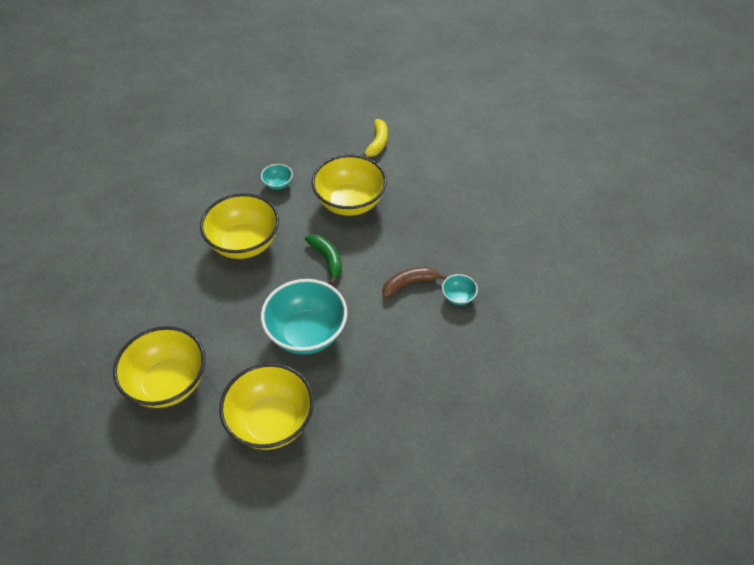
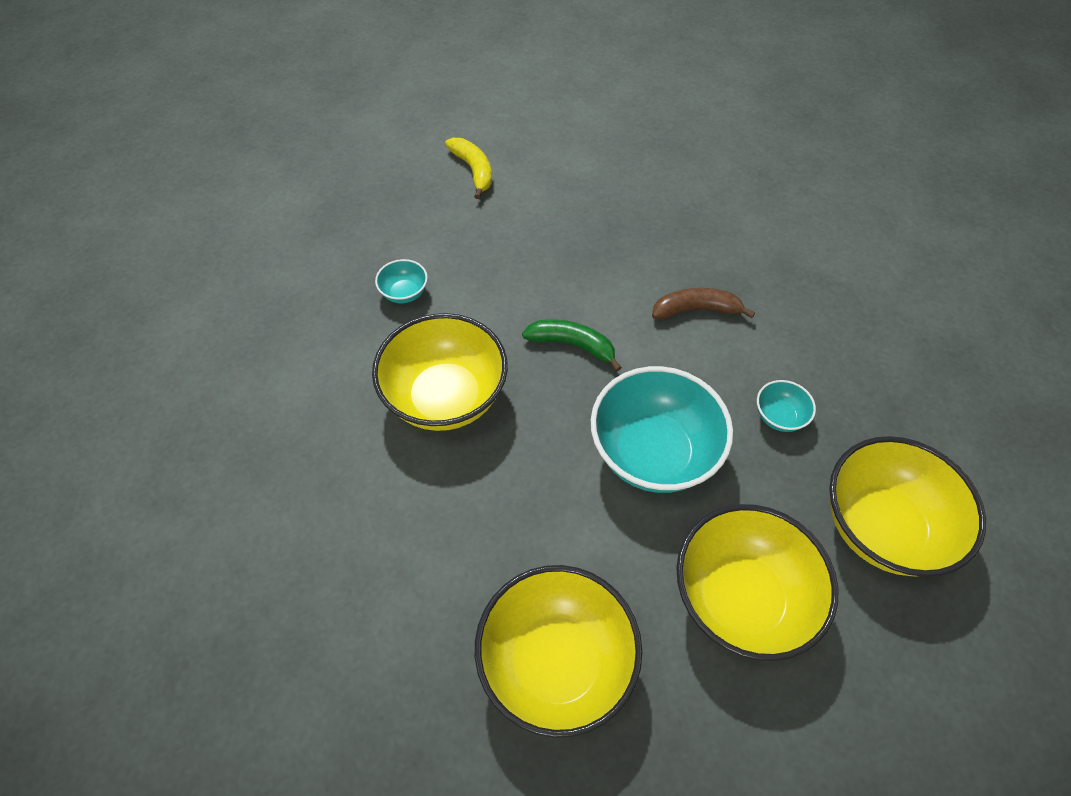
camera: 40 degrees left, 5 degrees up
yellow bowl [312,154,387,216] -> yellow bowl moved to [829,436,986,577]
brown banana [382,267,447,298] -> brown banana turned 60 degrees clockwise [652,288,755,319]
turquoise bowl [442,274,478,305] -> turquoise bowl moved to [757,380,816,432]

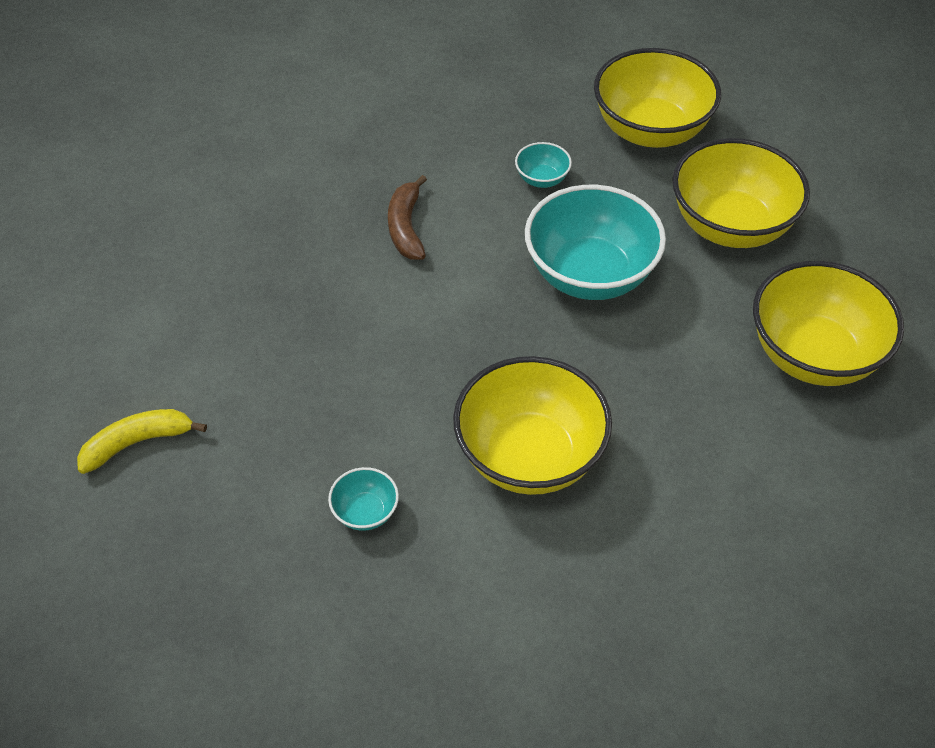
camera: 90 degrees left, 5 degrees down
green banana [522,320,622,371] -> none

